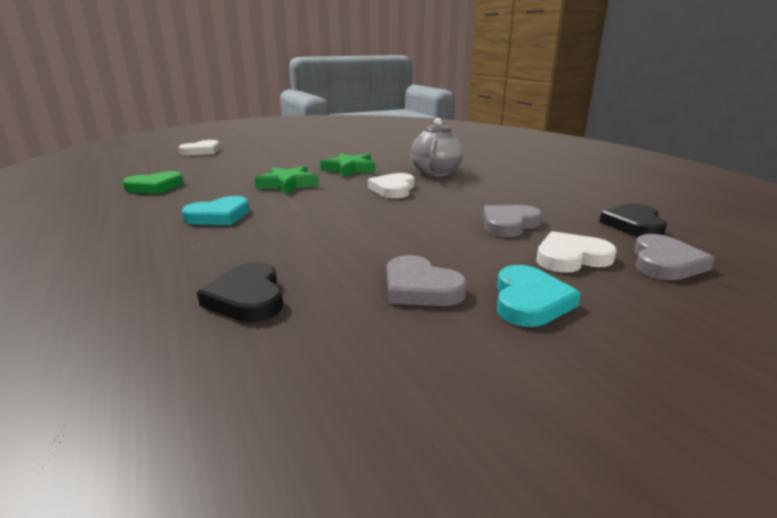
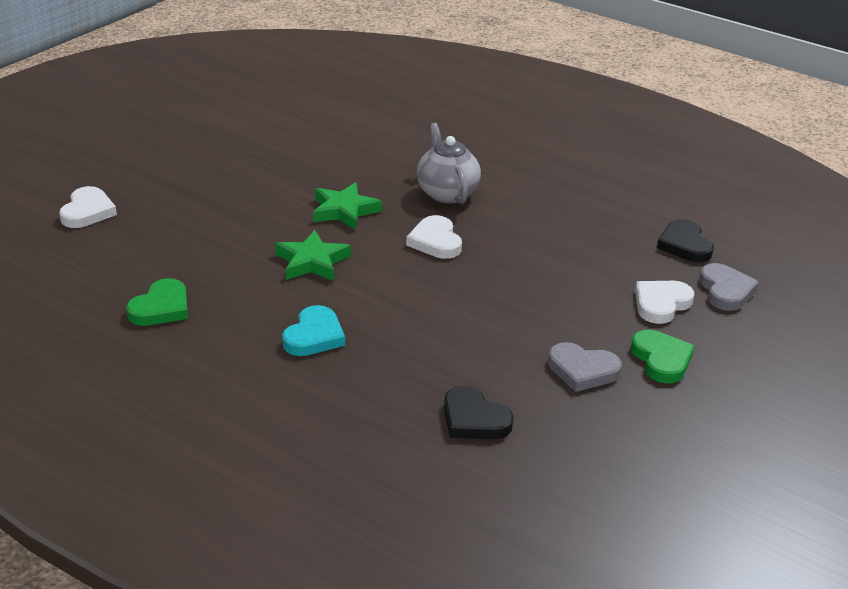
camera: 30 degrees left, 10 degrees up
grey heart [483,205,542,237] -> none
turquoise heart [497,265,581,327] -> green heart [631,330,695,383]

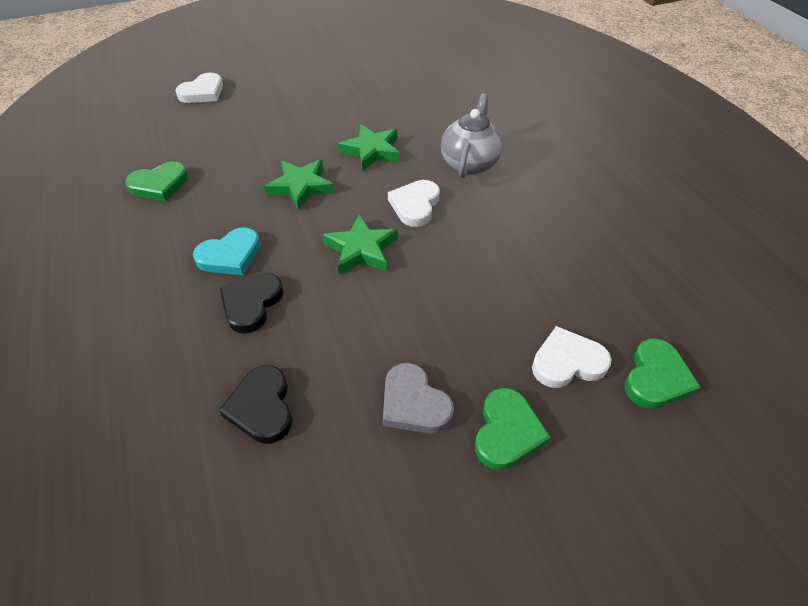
camera: 35 degrees right, 15 degrees up
black heart [657,219,714,262] -> black heart moved to [220,273,283,334]
grey heart [699,263,759,311] -> green heart [625,339,701,409]
none -> green star [323,214,398,275]

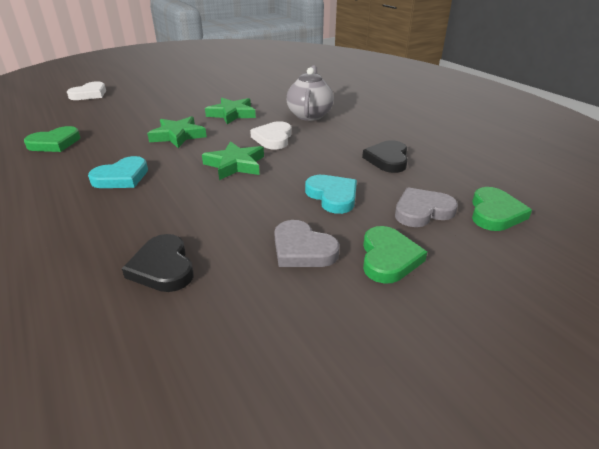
camera: 10 degrees left, 15 degrees down
black heart [220,273,283,334] -> black heart moved to [362,140,408,173]
white heart [532,326,612,388] -> grey heart [395,187,458,227]
none -> turquoise heart [305,175,357,214]

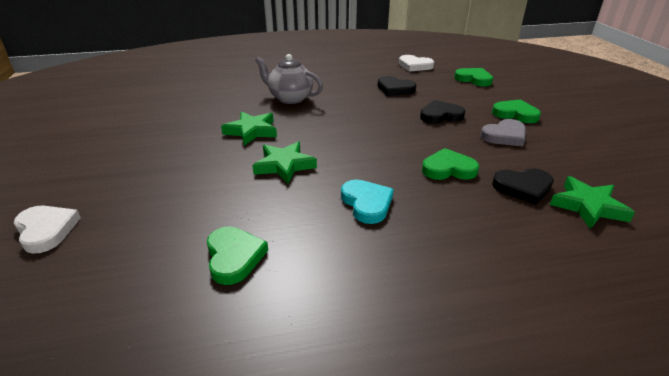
camera: 70 degrees left, 0 degrees up
green star [202,141,264,180] -> green star moved to [550,176,635,229]
white heart [250,121,292,149] -> white heart moved to [399,55,434,72]
turquoise heart [305,175,357,214] -> black heart [420,100,465,124]
grey heart [395,187,458,227] -> none
none -> green heart [422,148,479,180]

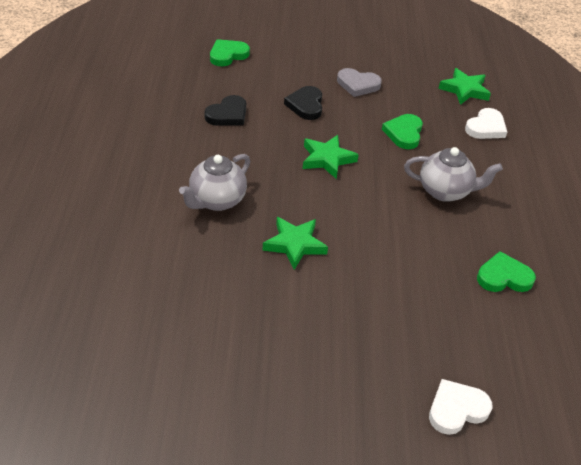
camera: 80 degrees left, 10 degrees up
green star [252,141,317,184] -> green star moved to [303,135,359,179]
turquoise heart [341,179,394,224] -> grey teapot [404,147,503,202]
white heart [399,55,434,72] -> white heart moved to [465,108,507,139]
grey heart [480,119,526,146] -> grey heart turned 120 degrees clockwise [337,68,382,97]
green heart [492,99,541,123] -> none
black heart [492,168,554,205] -> none

